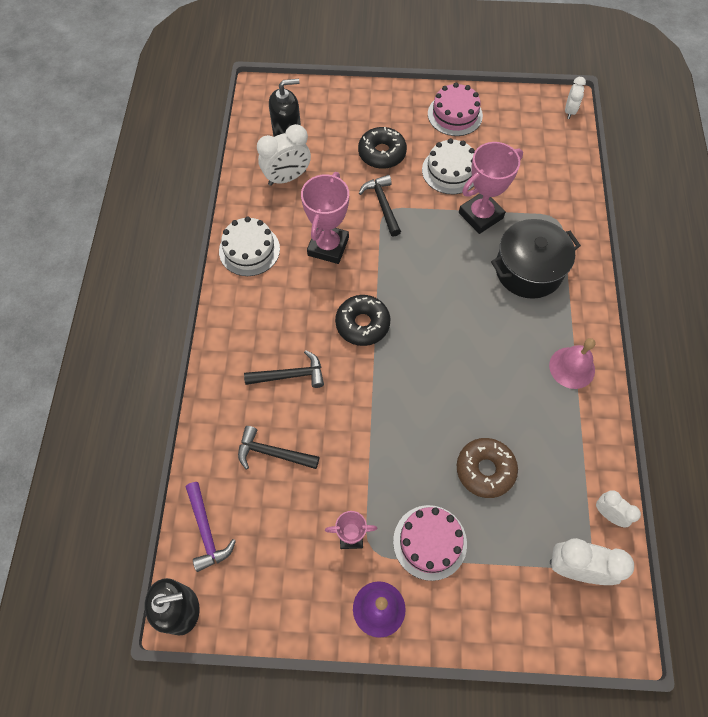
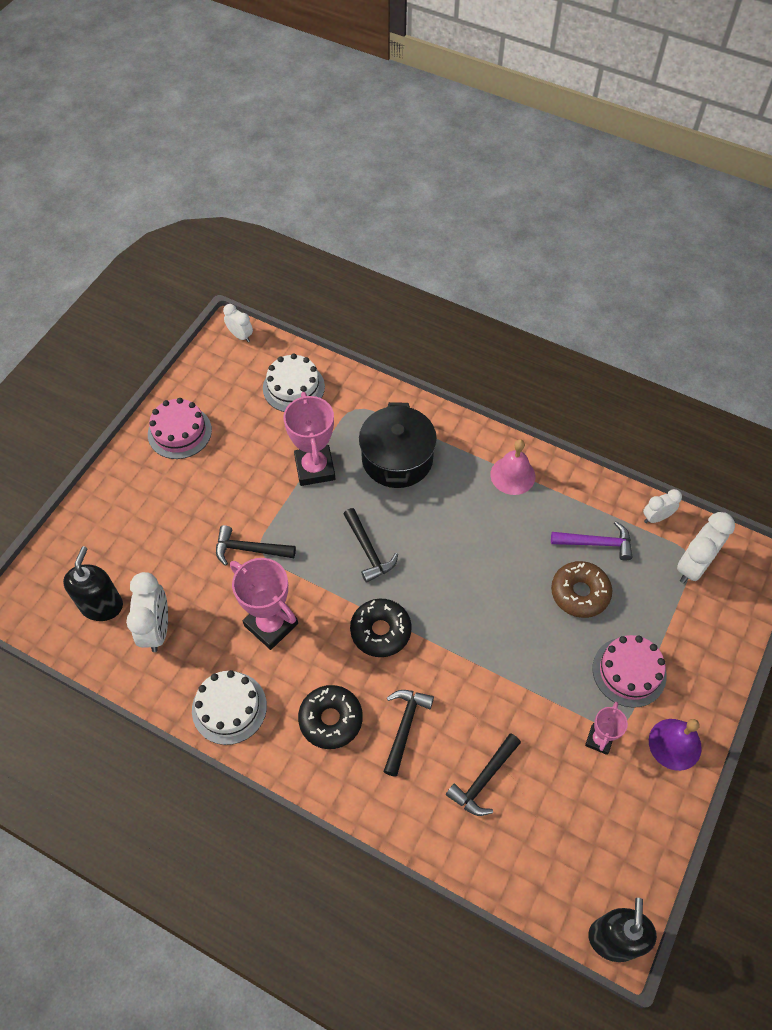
camera: 65 degrees left, 5 degrees down
purple hammer [186,482,236,572] -> purple hammer moved to [551,521,633,561]
black donut [358,127,407,169] -> black donut moved to [298,685,363,749]
white cake [422,138,475,194] -> white cake moved to [263,354,325,412]
none -> black hammer [344,508,398,583]

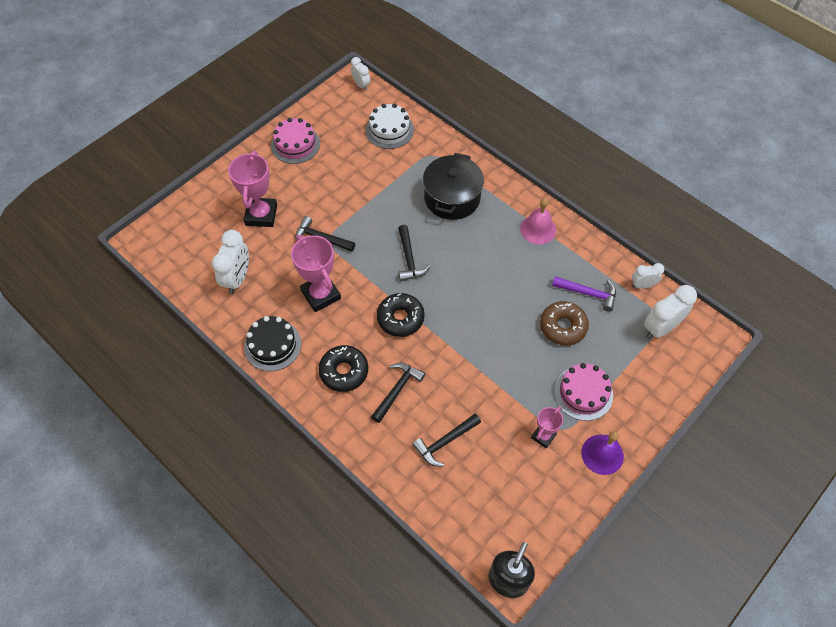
camera: 15 degrees right, 0 degrees up
black soap dispenser [63,546,123,621] -> none
white cake [192,670,267,745] -> black cake [244,316,301,371]
pink trophy [283,392,335,486] -> pink trophy moved to [228,151,277,227]

